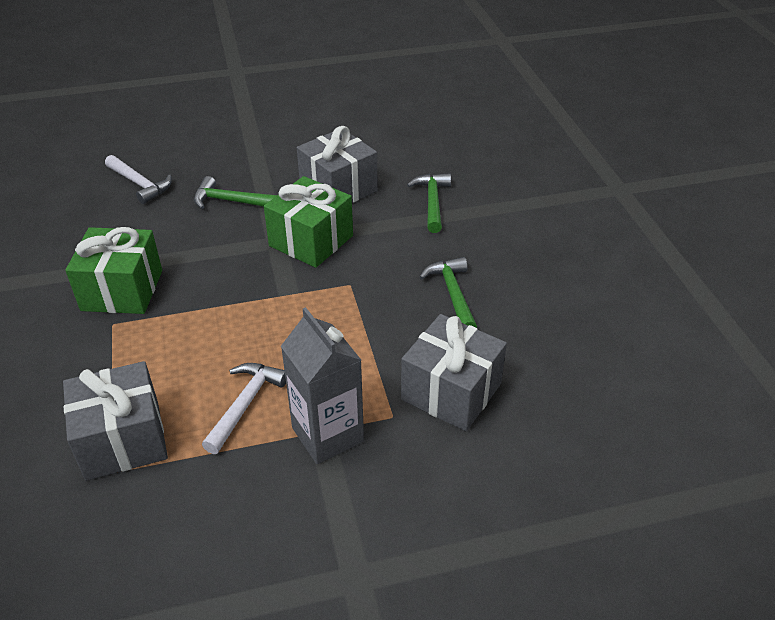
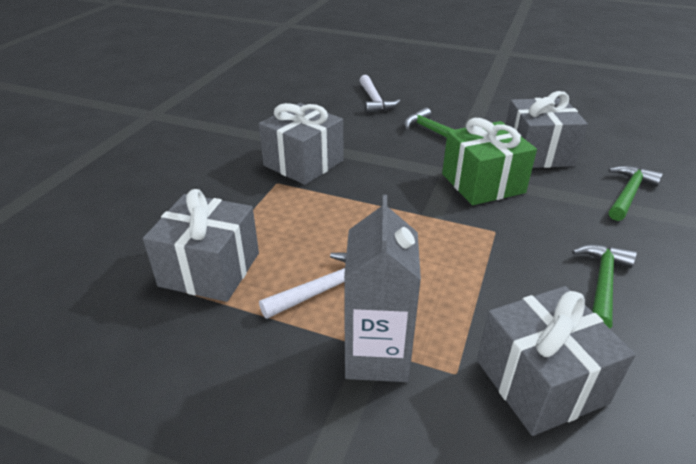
camera: 35 degrees right, 5 degrees down
green gift [65,227,162,314] -> grey gift [259,103,343,185]

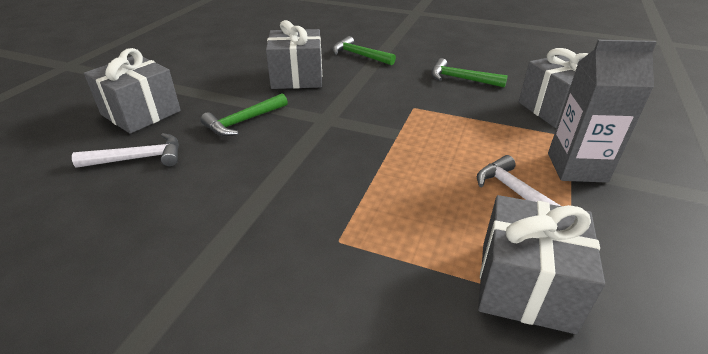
camera: 90 degrees left, 0 degrees up
grey gift [259,103,343,185] -> grey gift moved to [84,48,181,134]
green gift [442,118,537,205] -> none

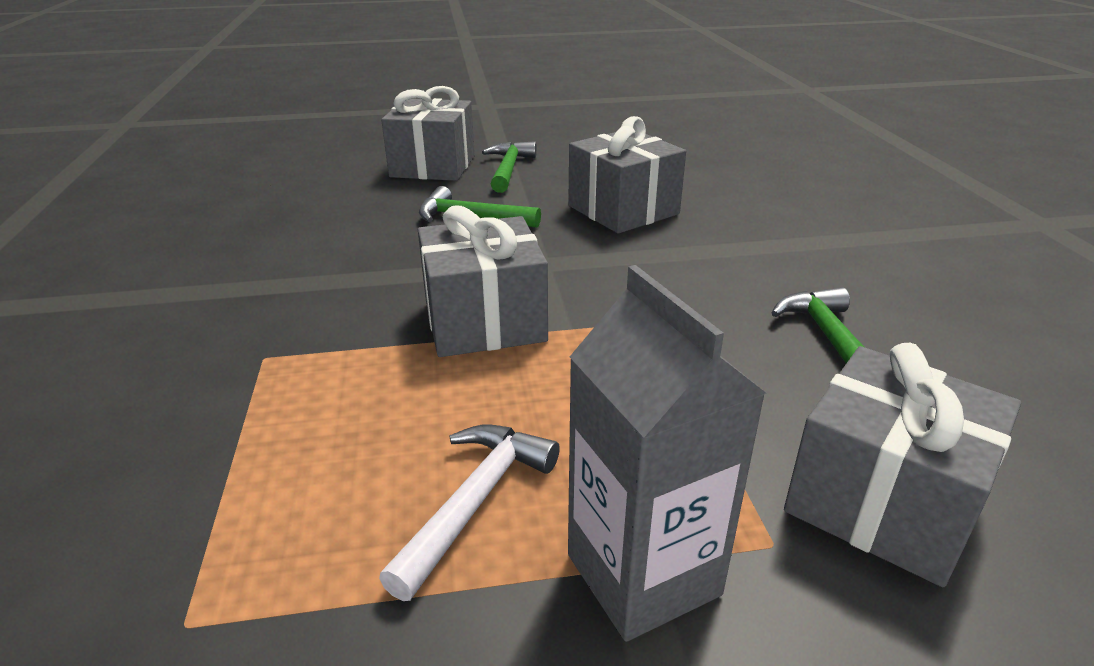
camera: 60 degrees right, 5 degrees down
white hammer [72,133,179,168] -> none
green hammer [333,36,396,65] -> green hammer moved to [482,141,537,193]
grey gift [478,195,605,334] -> grey gift moved to [418,205,548,357]

